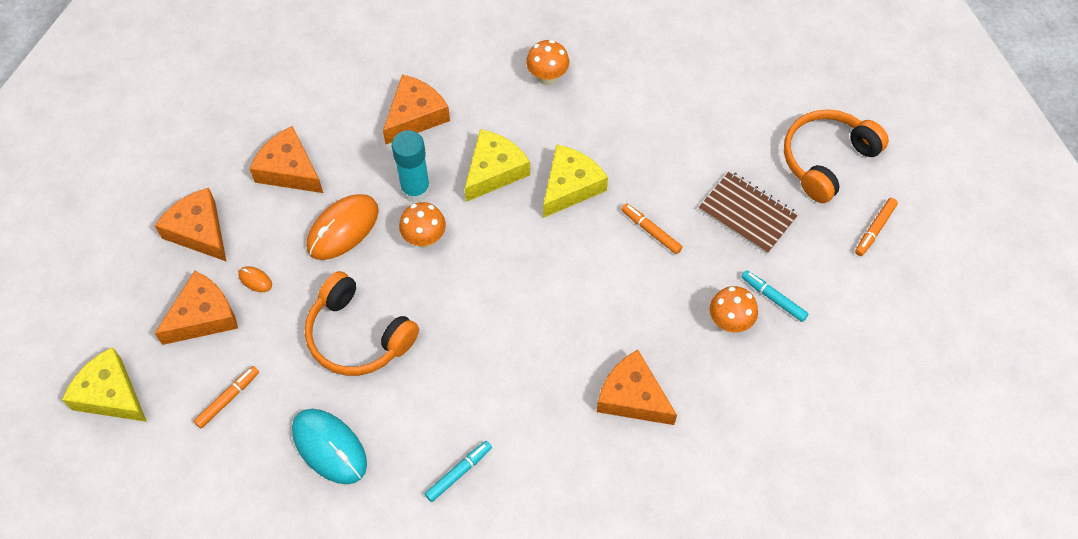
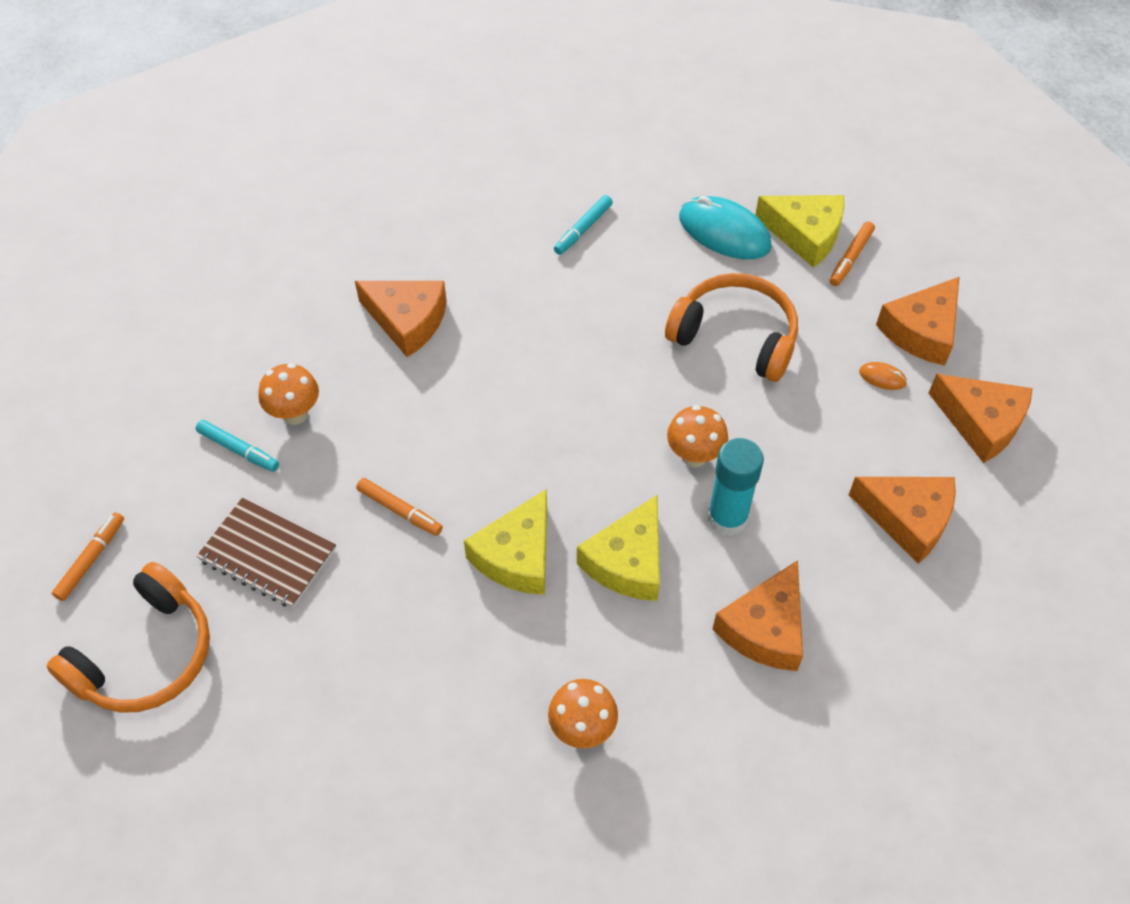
camera: 170 degrees right, 5 degrees down
yellow cheese [62,347,147,422] -> yellow cheese moved to [755,195,845,268]
orange mouse [306,194,379,260] -> none

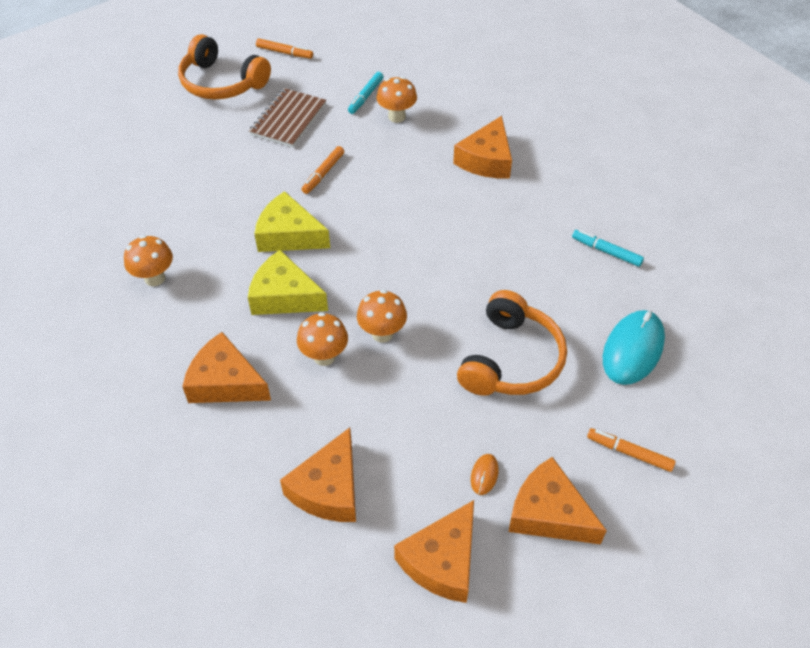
camera: 85 degrees right, 5 degrees down
turquoise glue stick [708,438,764,536] -> orange mushroom [297,312,348,366]
yellow cheese [755,195,845,268] -> none

